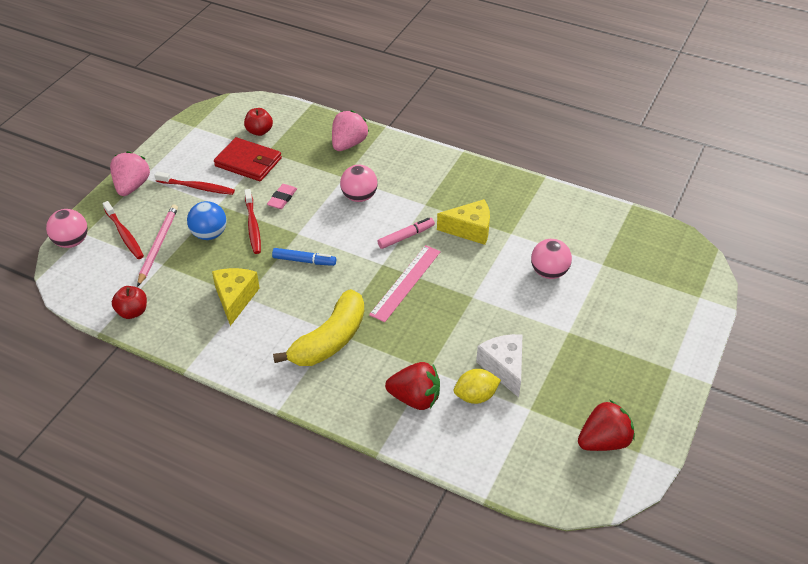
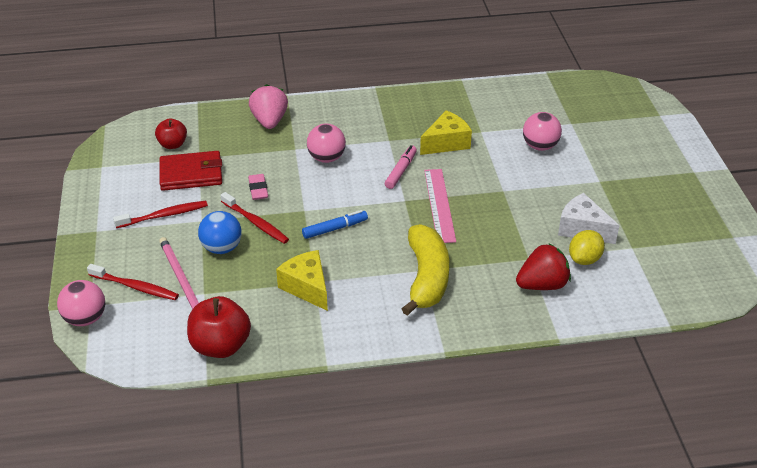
camera: 35 degrees left, 5 degrees down
pink strawberry [110,151,150,196] -> none
red apple [112,286,147,319] -> red apple [187,296,251,358], size x1.62
red strawberry [578,400,635,451] -> none

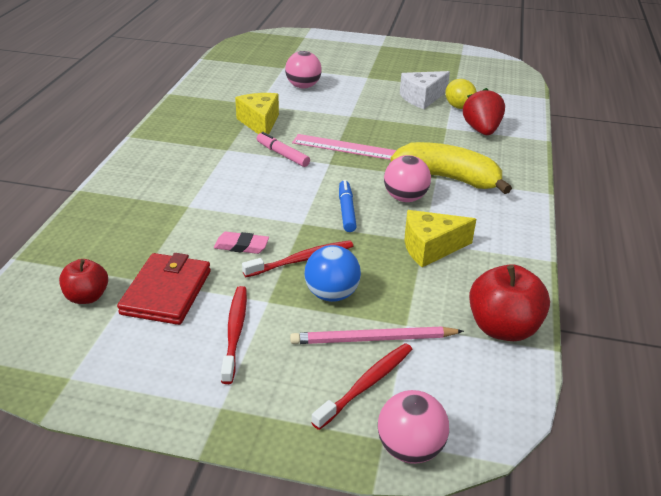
camera: 70 degrees left, 5 degrees down
pink strawberry [249,84,288,129] -> none
pink ball [307,124,346,163] -> pink ball moved to [384,155,431,202]

